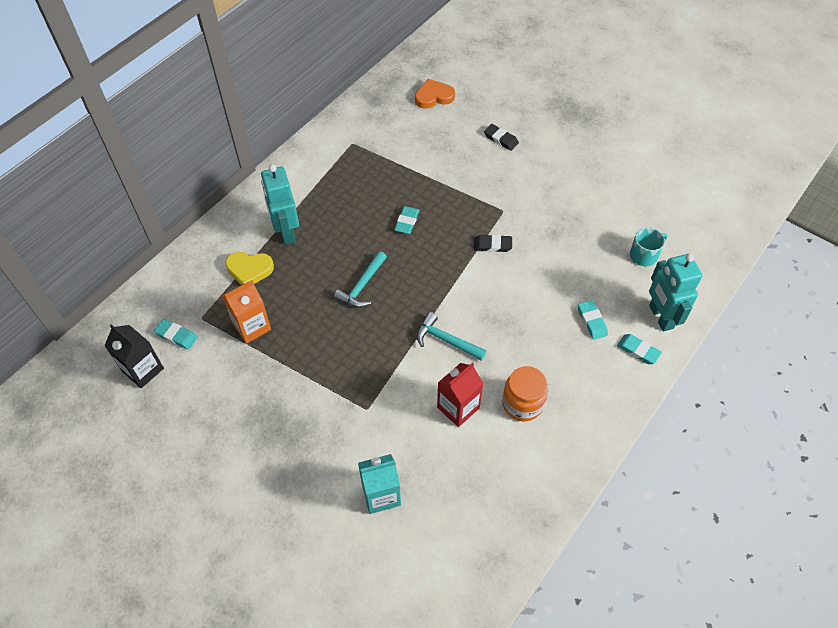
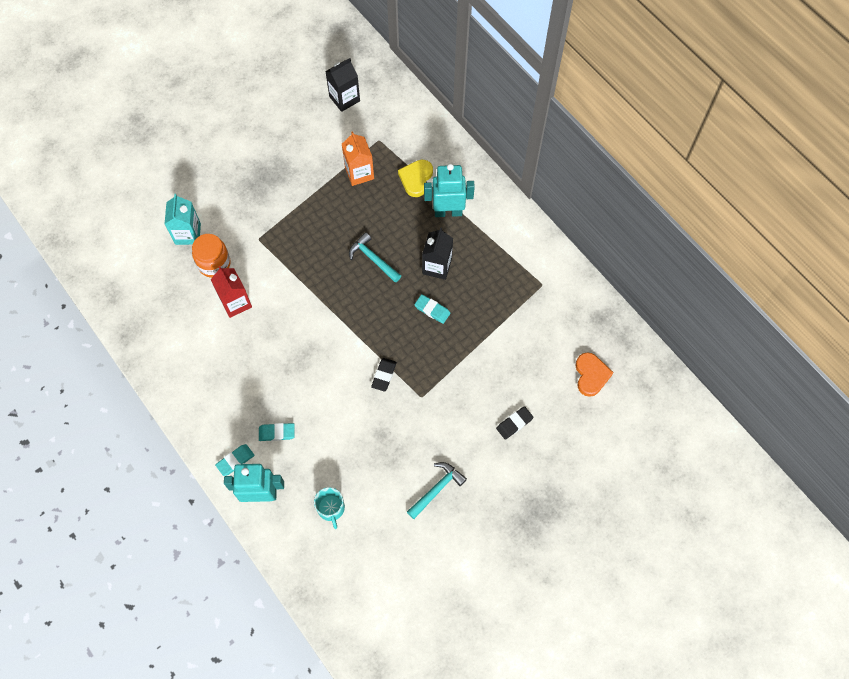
camera: 105 degrees right, 10 degrees up
turquoise eraser [154,319,198,350] -> none
turquoise hammer [416,312,486,361] -> turquoise hammer moved to [407,462,467,519]
orange jar [502,366,548,421] -> orange jar moved to [192,234,231,278]
none -> black carton [422,227,453,280]

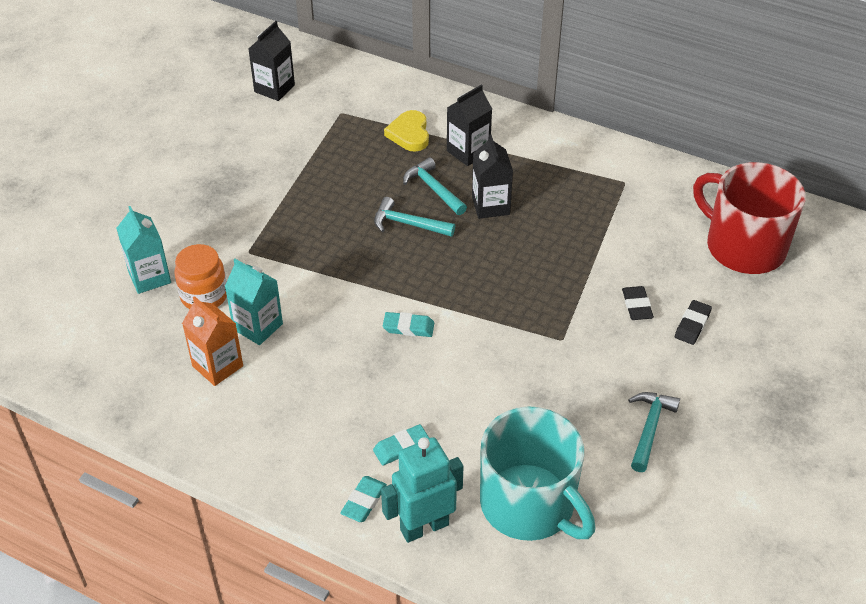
camera: 25 degrees left, 20 degrees down
red carton [211,266,252,318] -> turquoise carton [225,259,283,345]
turquoise mug [314,487,345,529] -> turquoise mug [480,406,595,541], size x2.28
orange carton [342,131,374,186] -> orange carton moved to [182,296,243,386]
black eraser [371,358,397,392] -> black eraser moved to [622,286,654,320]
turquoise eraser [414,294,450,324] -> turquoise eraser moved to [383,312,434,337]
turquoise robot [424,164,475,217] -> black carton [447,85,492,166]
orange heart [576,352,614,397] -> red mug [693,162,806,274]
none -> turquoise hammer [403,157,467,215]

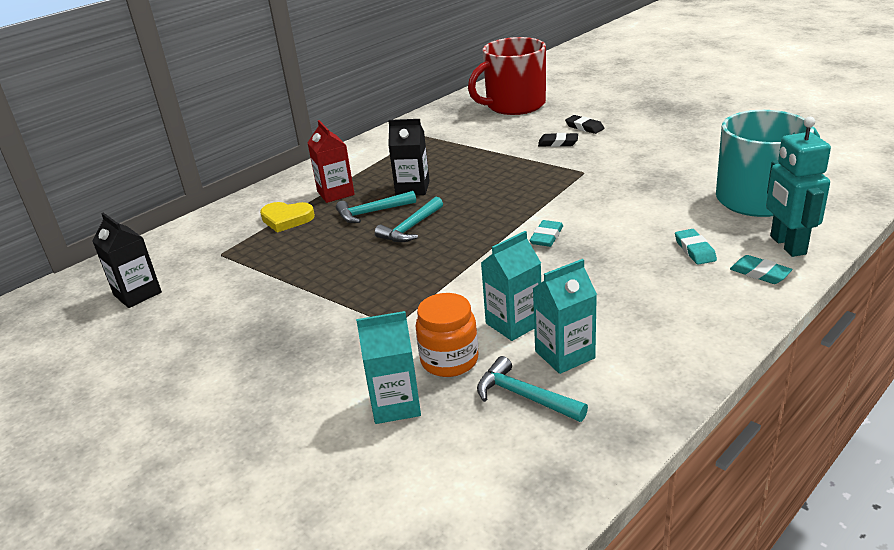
camera: 70 degrees left, 15 degrees down
orange carton [182,296,243,386] -> turquoise carton [533,259,597,374]
black carton [447,85,492,166] -> red carton [307,120,355,203]
turquoise hammer [628,392,680,472] -> turquoise hammer moved to [477,356,588,422]

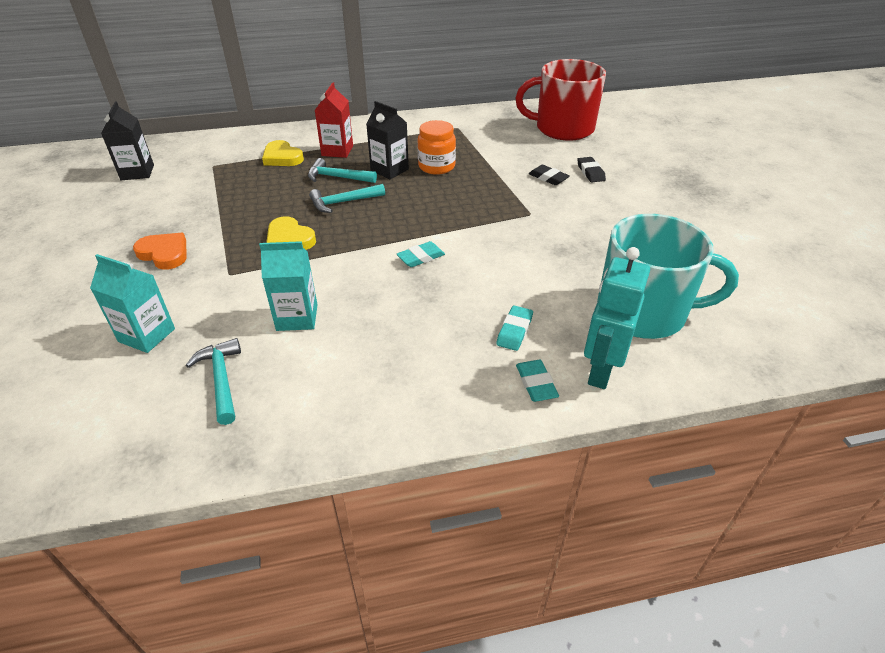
camera: 30 degrees right, 10 degrees up
orange jar [415,293,478,377] -> orange jar moved to [417,120,456,175]
turquoise carton [533,259,597,374] -> none
none -> orange heart [133,233,186,270]
none -> yellow heart [266,216,316,250]

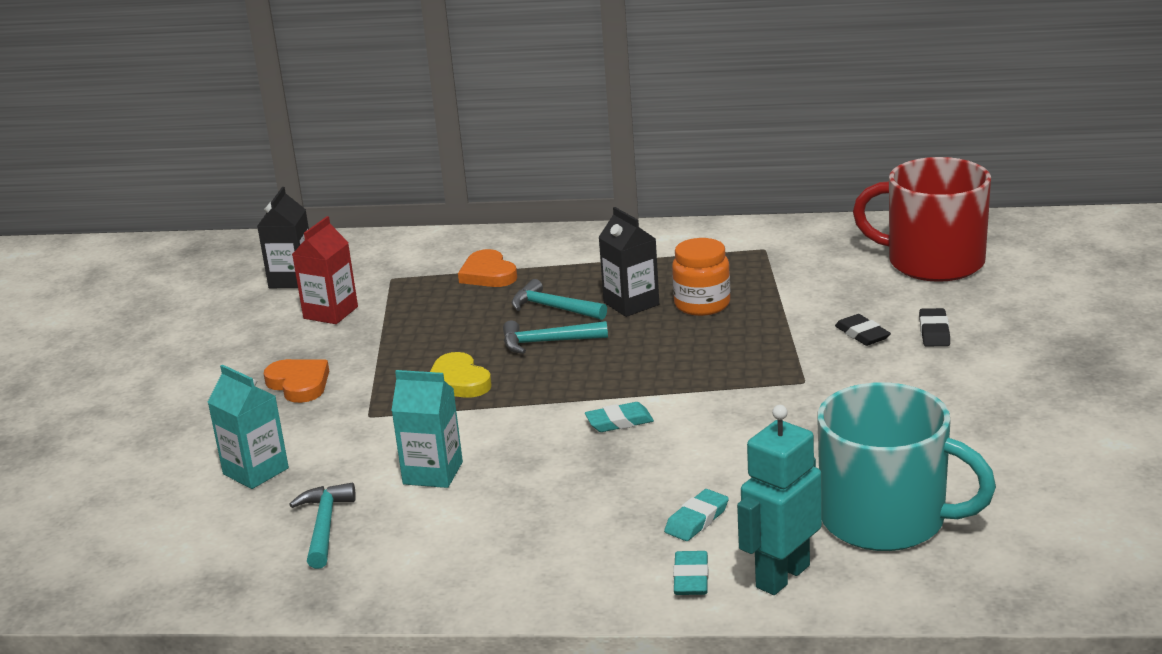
camera: 20 degrees right, 15 degrees down
yellow heart [262,140,304,166] -> orange heart [458,249,517,287]
red carton [314,82,353,158] -> red carton moved to [292,216,358,324]

